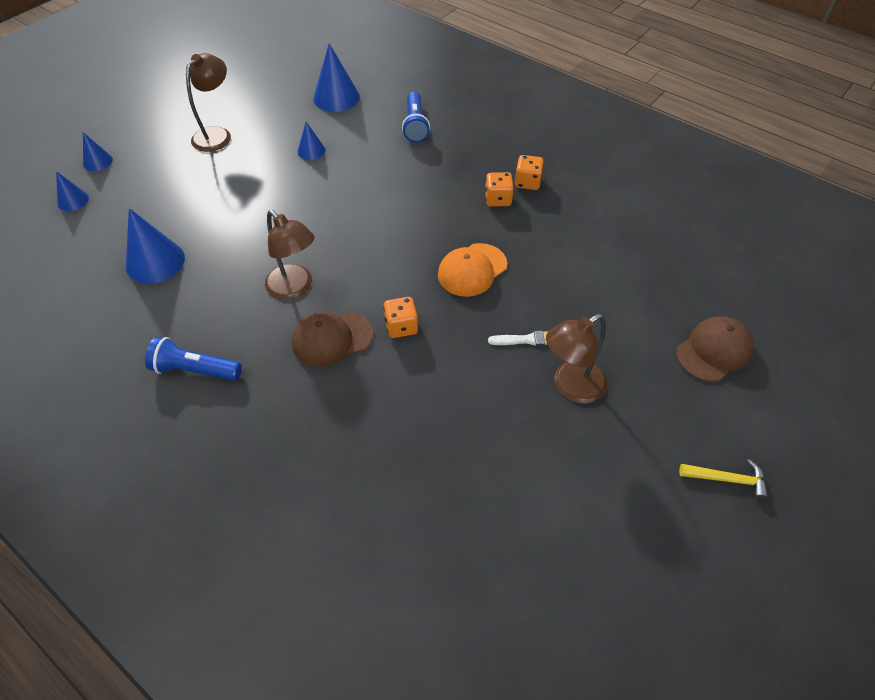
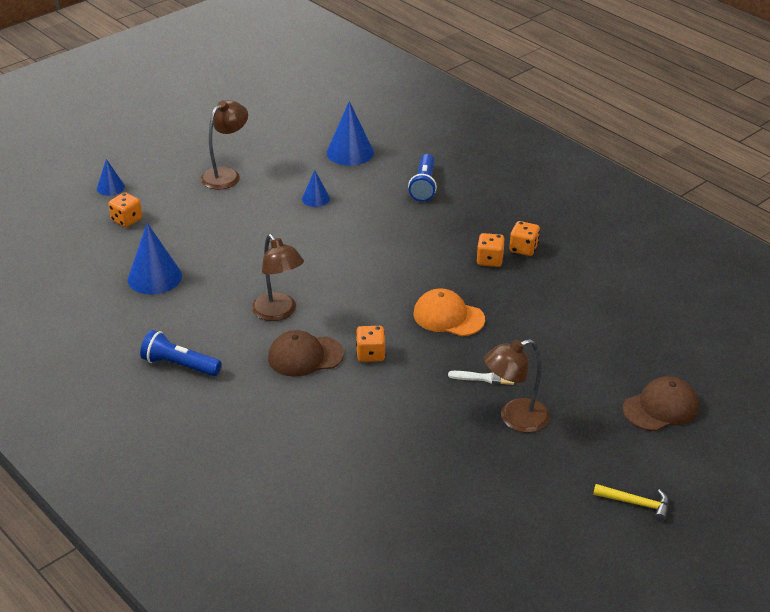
camera: 10 degrees right, 15 degrees down
blue cone [56,171,89,211] -> none
orange cap [438,243,507,297] -> orange cap turned 60 degrees clockwise [413,289,485,336]
none -> orange dice [108,192,142,227]

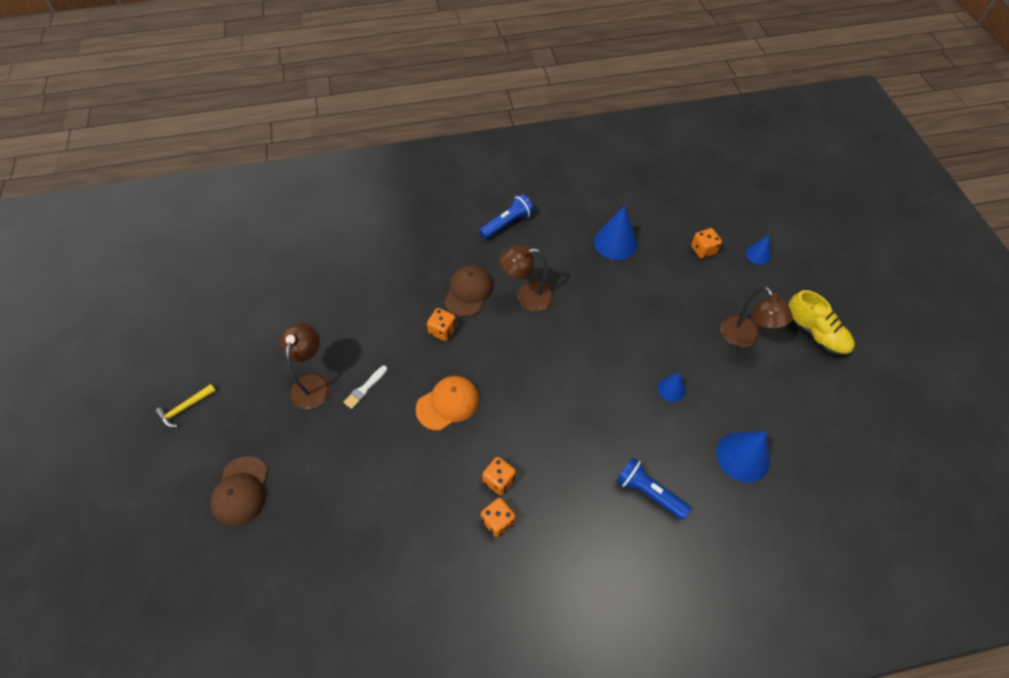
camera: 120 degrees right, 20 degrees up
none -> yellow shoe [788,290,855,357]

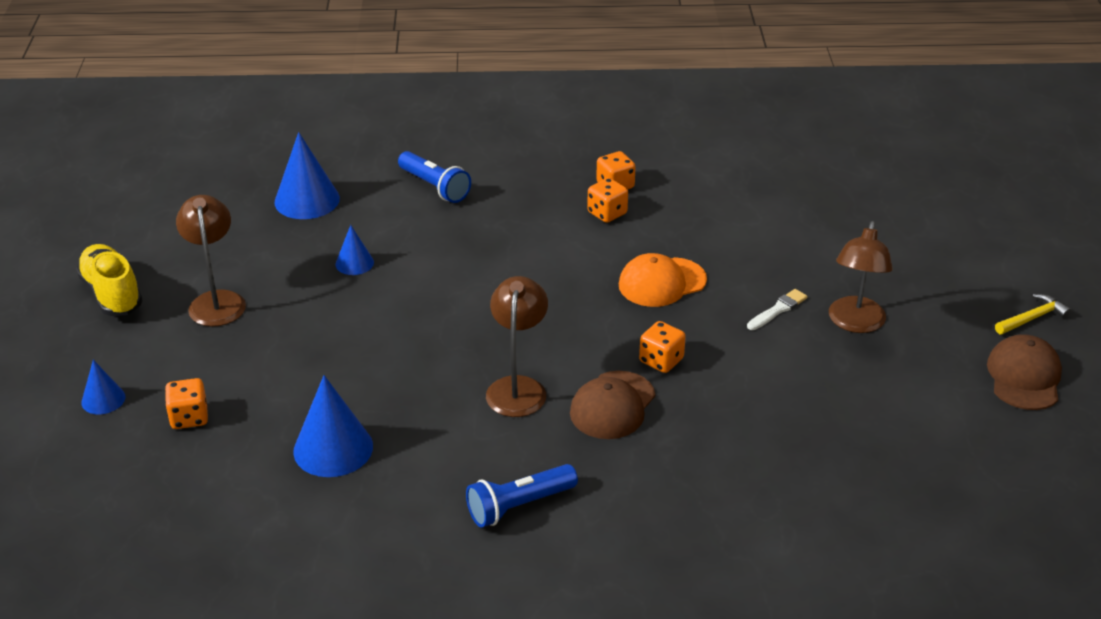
camera: 170 degrees left, 20 degrees down
brown cap [210,456,268,527] -> brown cap moved to [987,334,1062,410]
brown lamp [500,245,554,312] -> brown lamp turned 90 degrees counterclockwise [486,276,548,417]

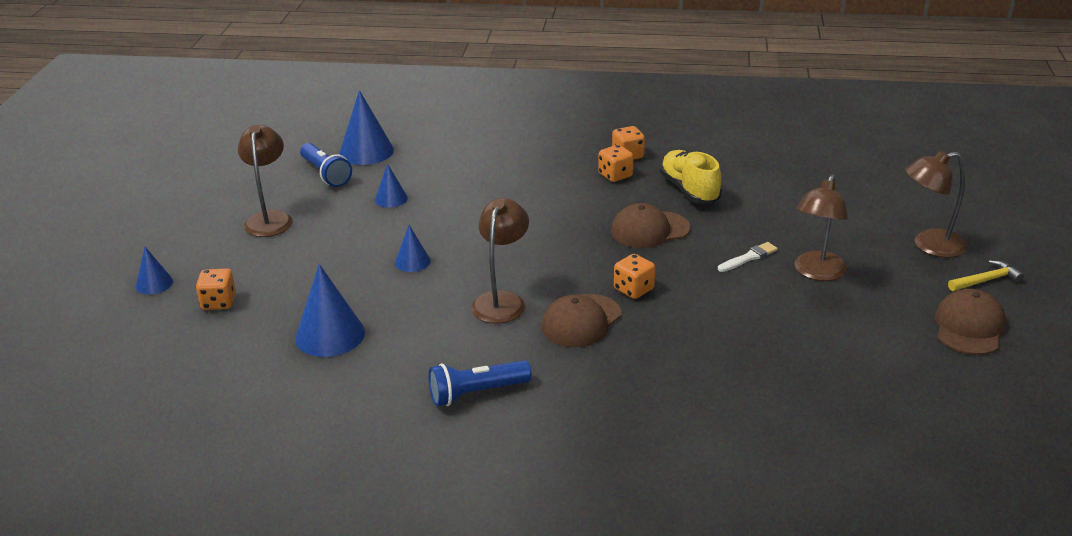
camera: 10 degrees right, 5 degrees down
yellow shoe [76,244,143,316] -> yellow shoe moved to [660,150,722,204]
blue flashlight [398,151,471,203] -> blue flashlight moved to [300,143,352,187]
orange cap [619,253,707,307] -> brown cap [611,203,690,248]
none -> blue cone [395,225,431,272]
none -> brown lamp [905,151,967,258]

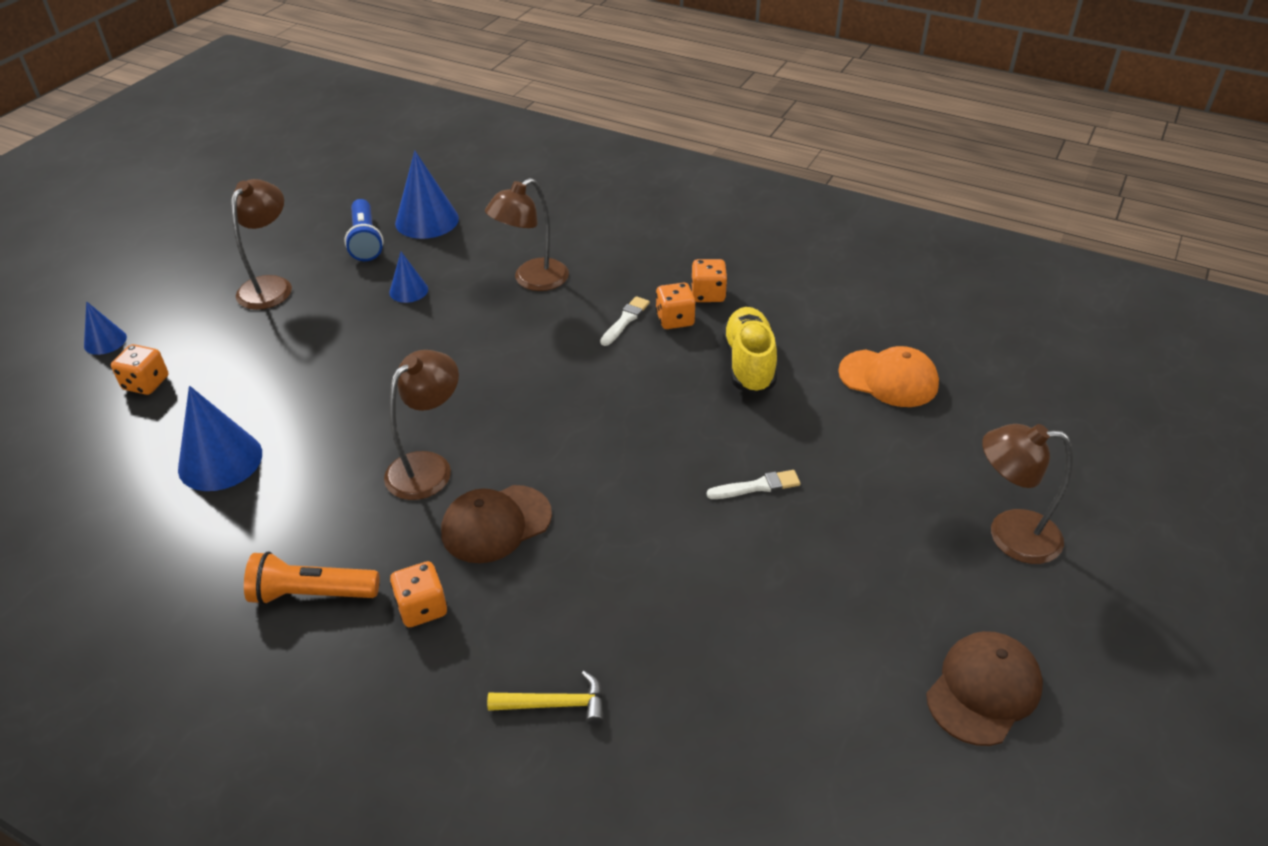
camera: 20 degrees right, 10 degrees up
blue cone [395,225,431,272] -> none
blue flashlight [428,360,532,406] -> orange flashlight [244,551,380,605]
brown cap [611,203,690,248] -> none
orange dice [614,254,655,299] -> orange dice moved to [390,561,447,627]
brown lamp [794,175,848,281] -> brown lamp moved to [485,178,569,291]
yellow hammer [948,260,1024,291] -> yellow hammer moved to [487,671,604,725]
none -> white brush [600,296,650,346]
none -> orange cap [838,346,939,407]

